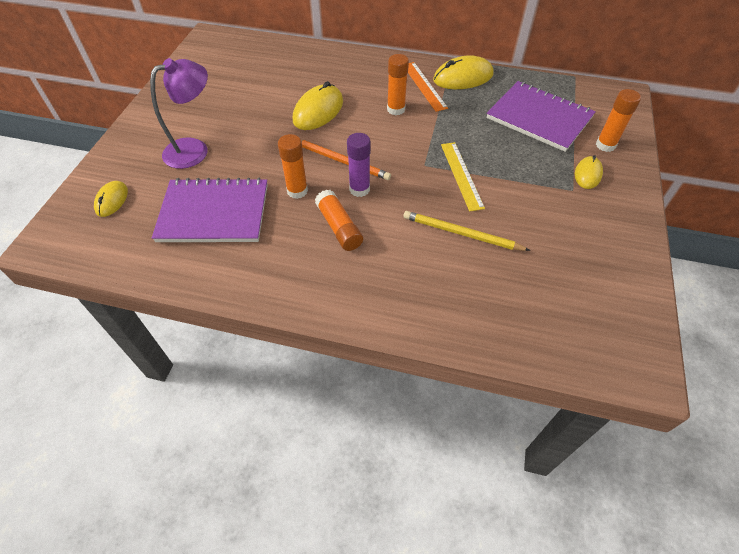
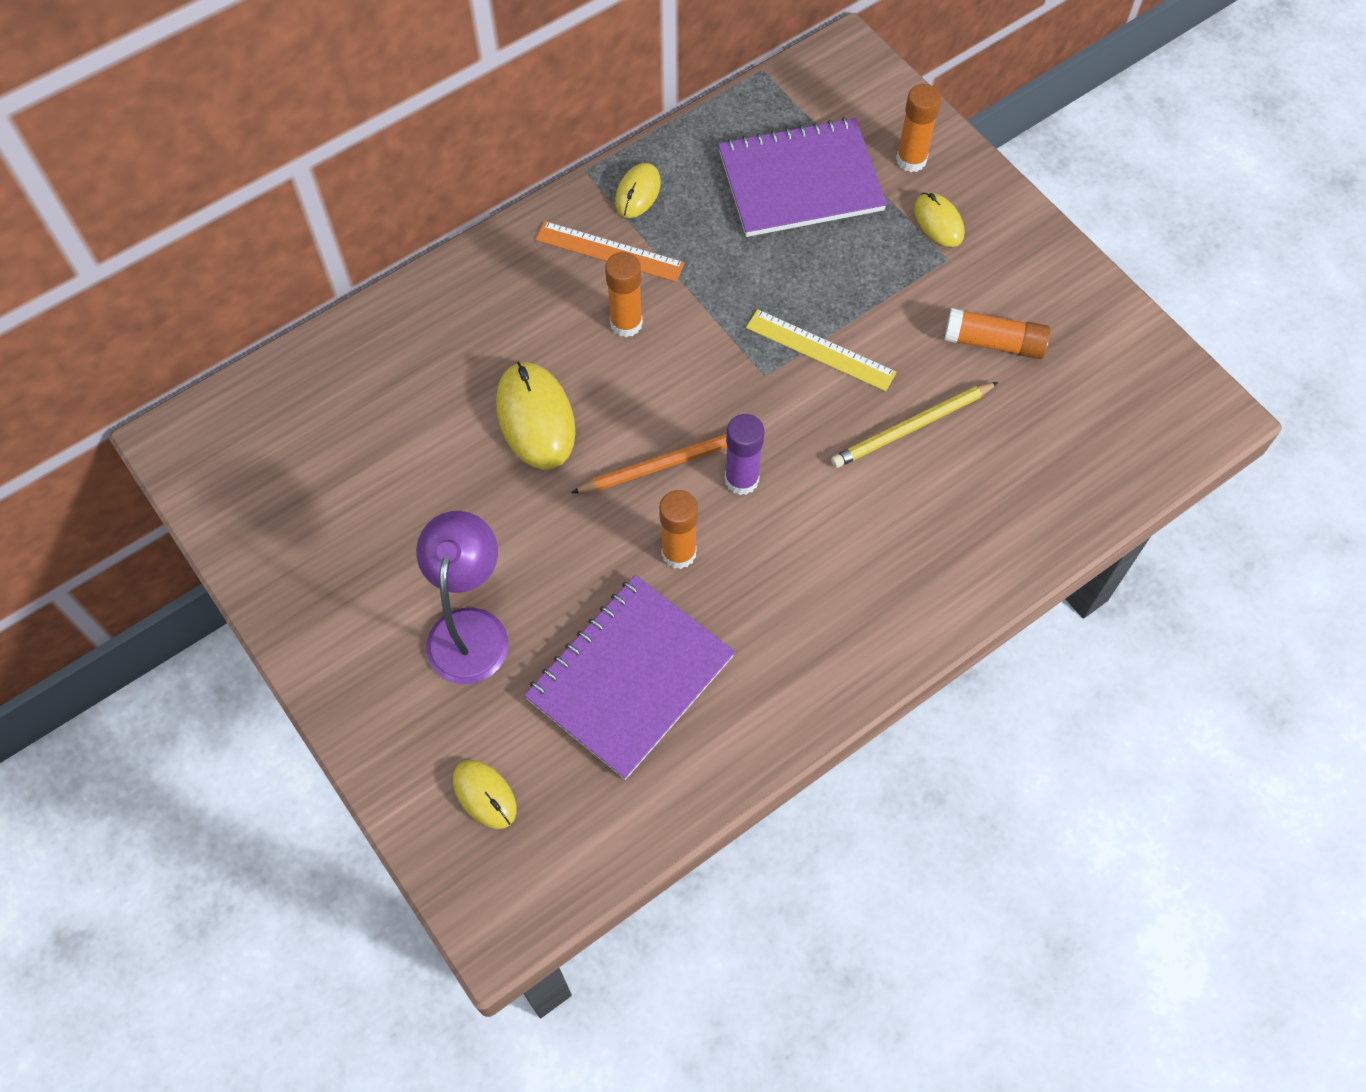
camera: 50 degrees left, 10 degrees up
orange glue stick [315,189,363,251] -> orange glue stick moved to [944,308,1051,359]
yellow mouse [433,55,494,89] -> yellow mouse [615,163,661,218], size x0.59

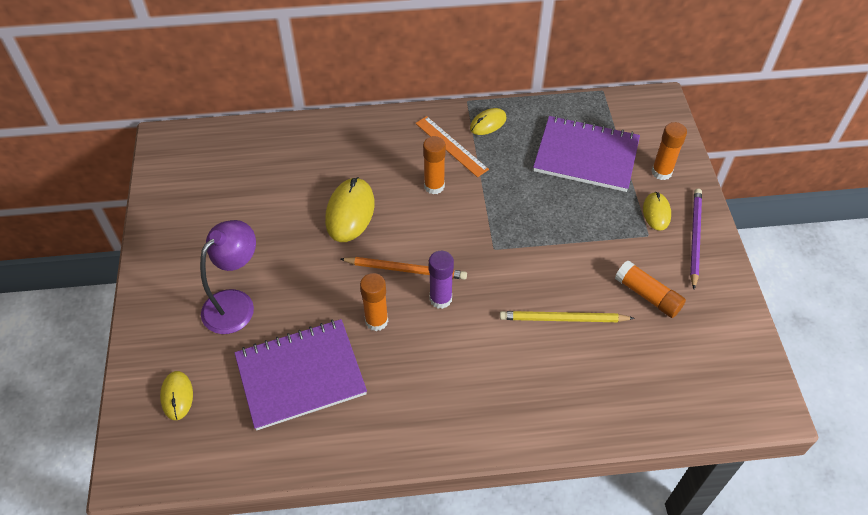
camera: 30 degrees right, 10 degrees down
yellow ruler [746,309,897,391] -> none
none -> purple pencil [690,189,702,289]

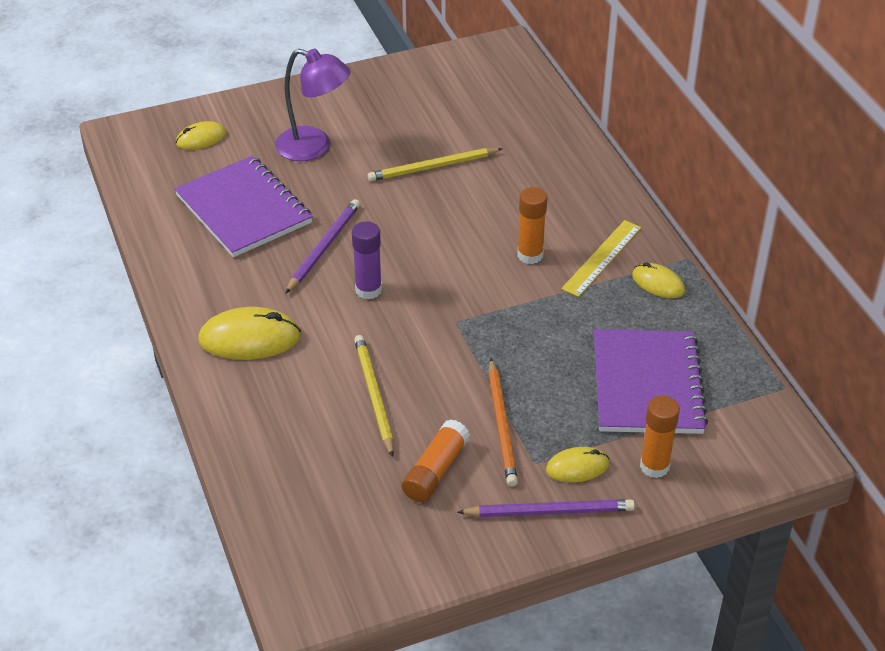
camera: 75 degrees right, 10 degrees down
yellow mouse [325,177,374,242] -> yellow mouse moved to [198,307,301,360]
orange pencil [340,257,467,280] -> orange pencil moved to [488,359,518,486]
orange glue stick [360,273,388,331] -> purple pencil [285,199,360,294]
orange ruler [415,116,489,177] -> yellow ruler [561,220,641,297]
none -> yellow pencil [367,148,502,181]

